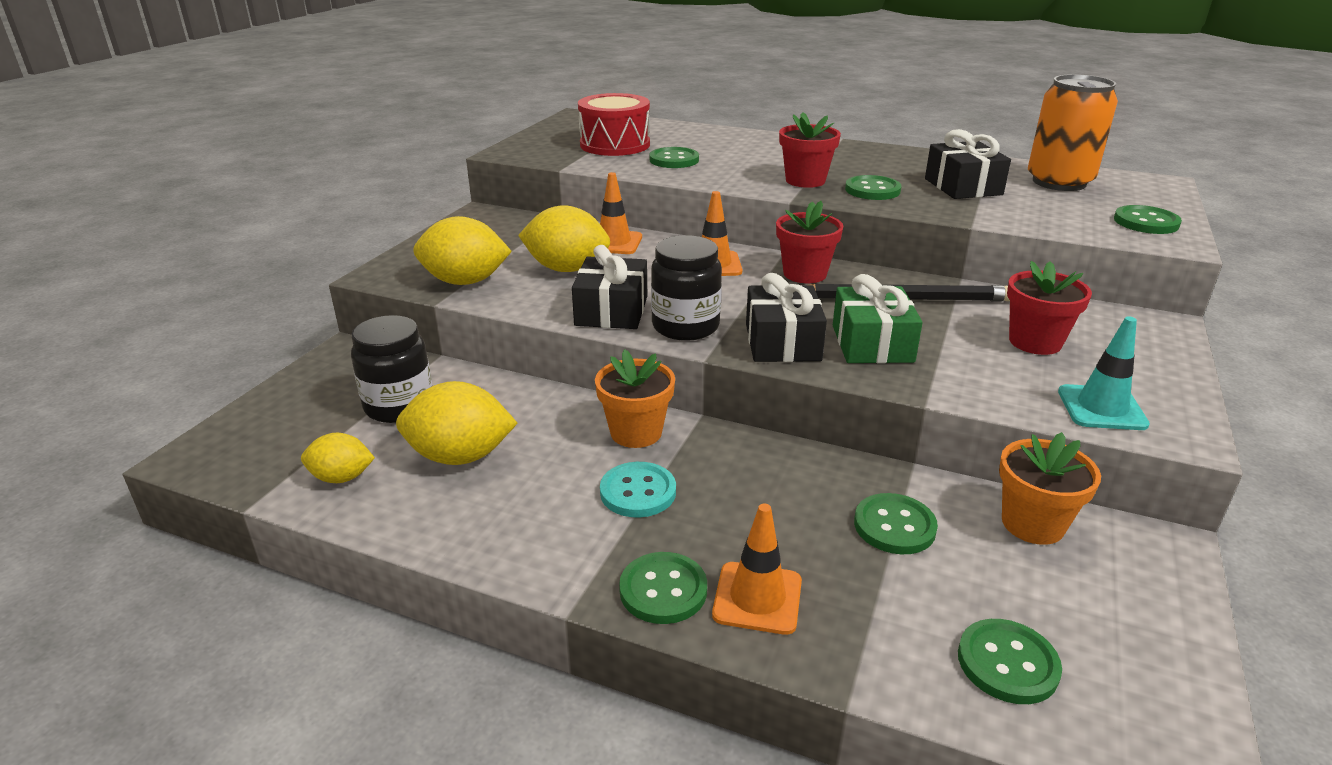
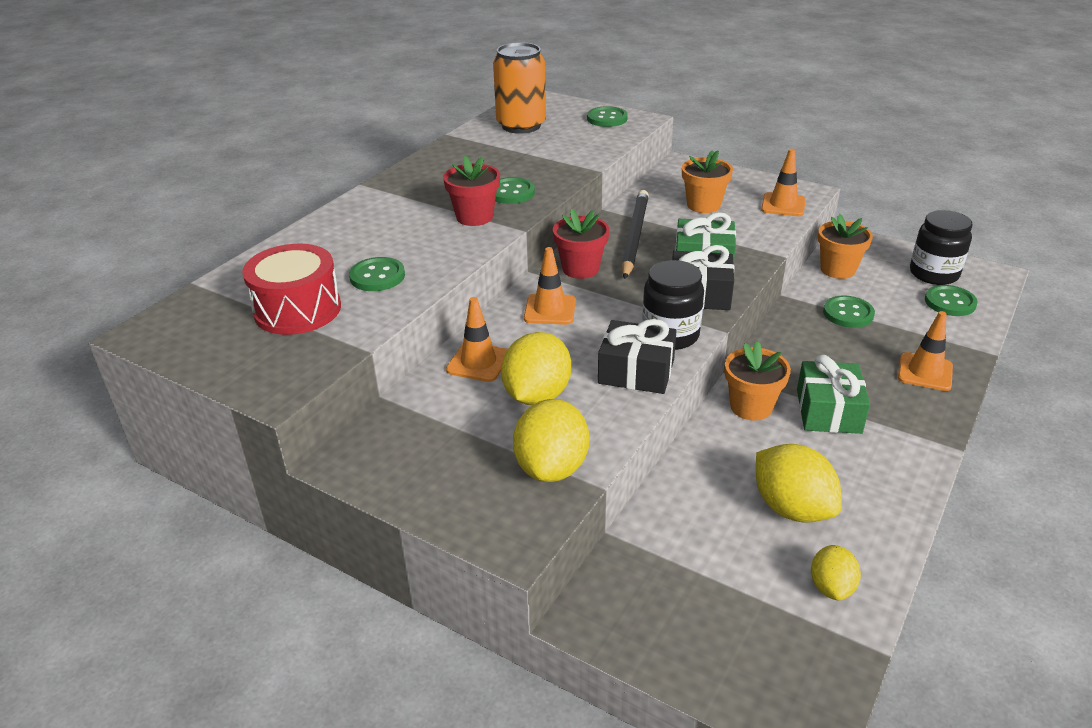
camera: 80 degrees left, 5 degrees up
black jar [351,315,432,423] -> black jar moved to [910,210,973,285]
yellow lemon [396,381,517,465] -> yellow lemon turned 45 degrees counterclockwise [756,444,842,523]
turquoise button [600,462,676,517] -> green gift [797,355,870,434]
green button [619,552,707,624] -> none
black gift [925,129,1011,199] -> none
red flower pot [1007,261,1092,355] -> orange flower pot [682,150,733,213]
turquoise traffic cone [1058,316,1150,430] -> orange traffic cone [761,149,805,216]

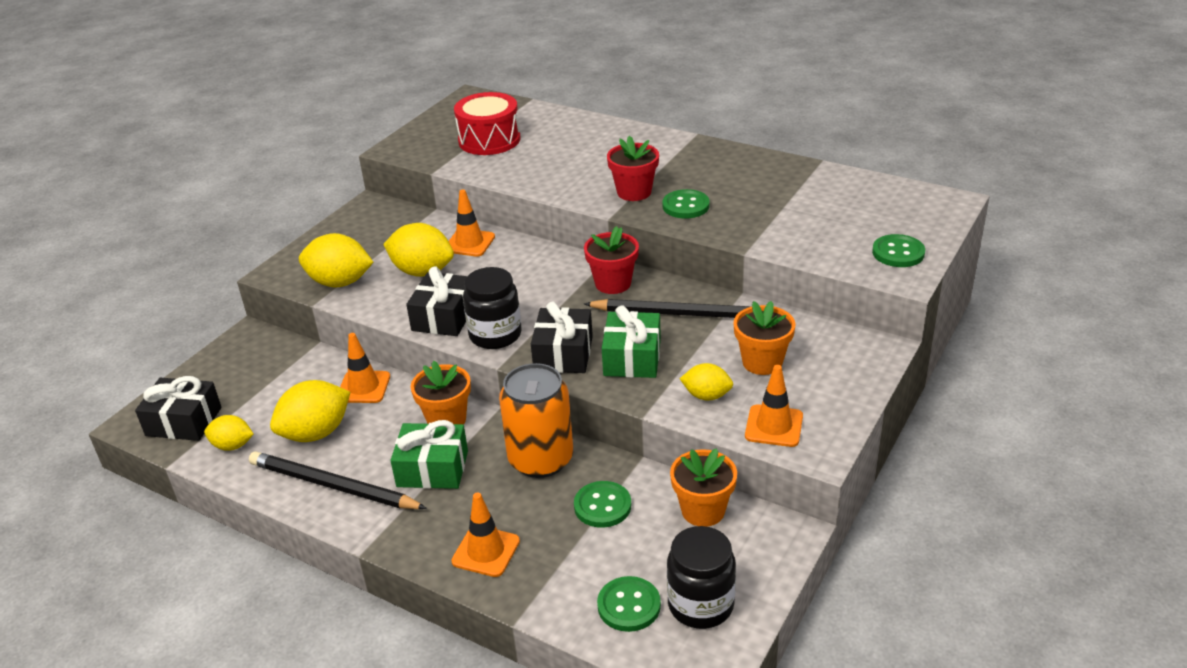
camera: 90 degrees right, 0 degrees up
green button [349,257,405,291] -> none
orange can [493,42,546,134] -> orange can moved to [499,363,573,478]
orange traffic cone [524,247,576,325] -> orange traffic cone moved to [340,333,390,403]
none -> black gift [135,376,221,441]
none -> black pencil [249,451,427,509]
none -> yellow lemon [680,363,733,401]

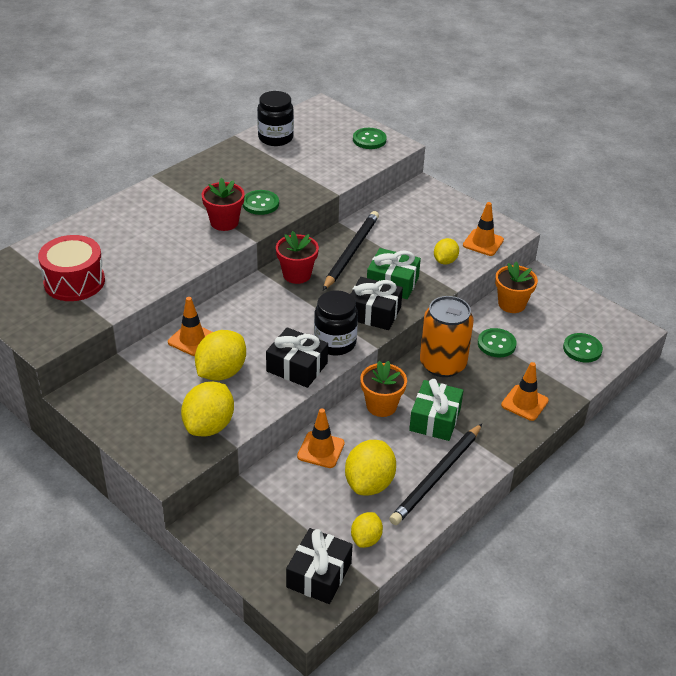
camera: 80 degrees left, 5 degrees up
yellow lemon [270,380,350,442] -> yellow lemon turned 45 degrees clockwise [345,440,396,495]
black jar [667,526,736,629] -> black jar moved to [257,91,294,146]
orange flower pot [733,301,795,375] -> none

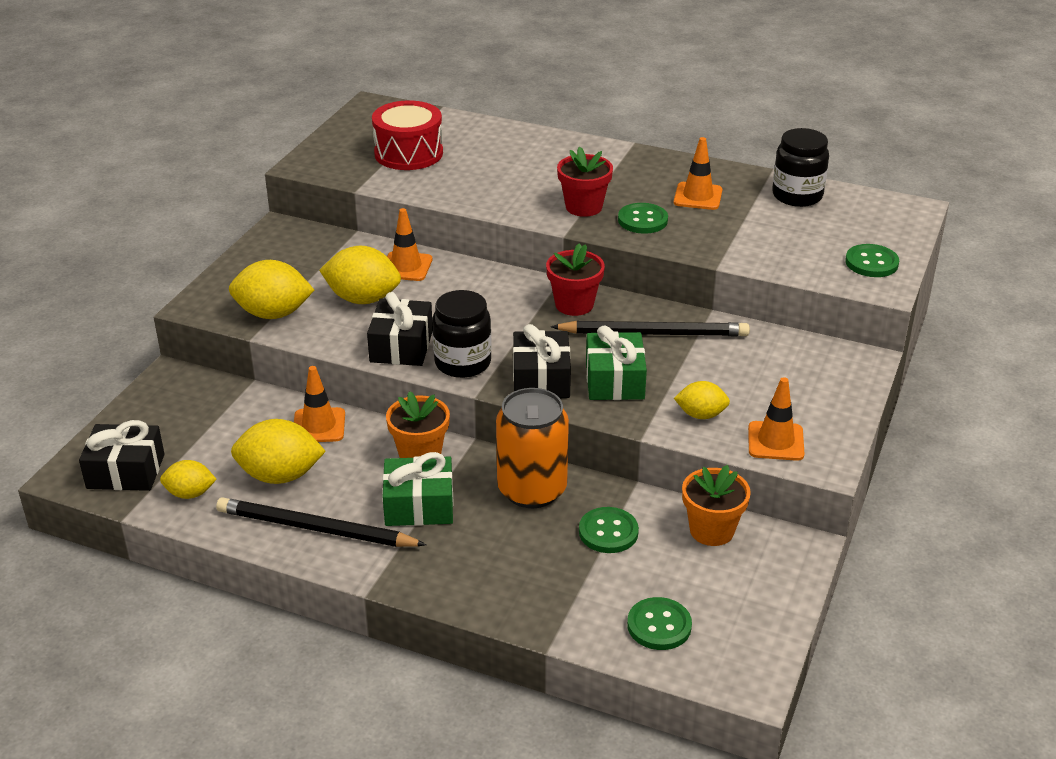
camera: 70 degrees right, 5 degrees down
orange traffic cone [501,362,549,421] -> orange traffic cone moved to [674,137,722,210]

